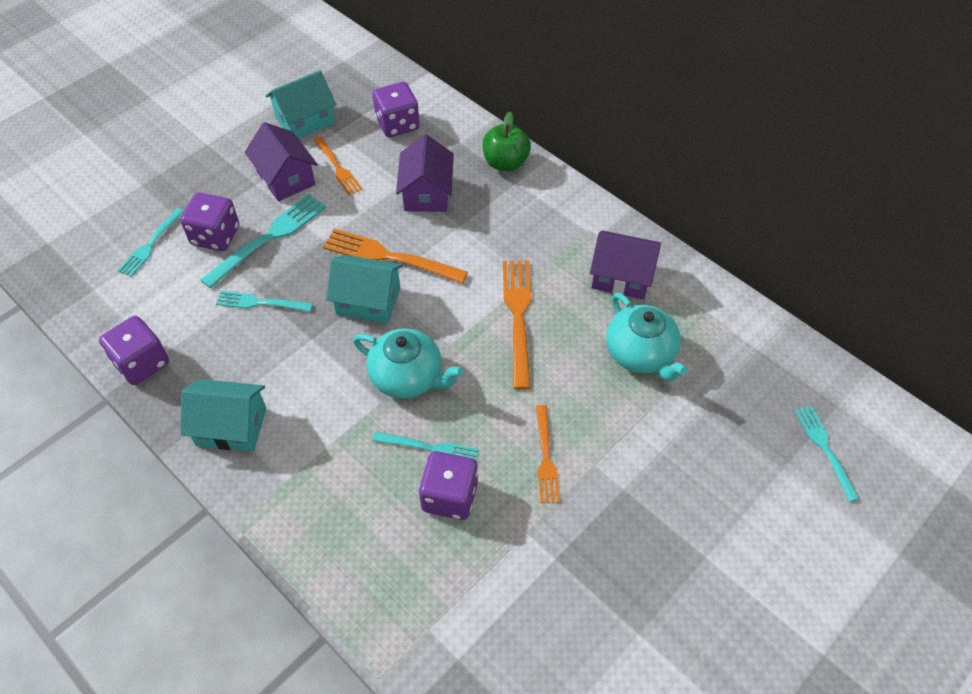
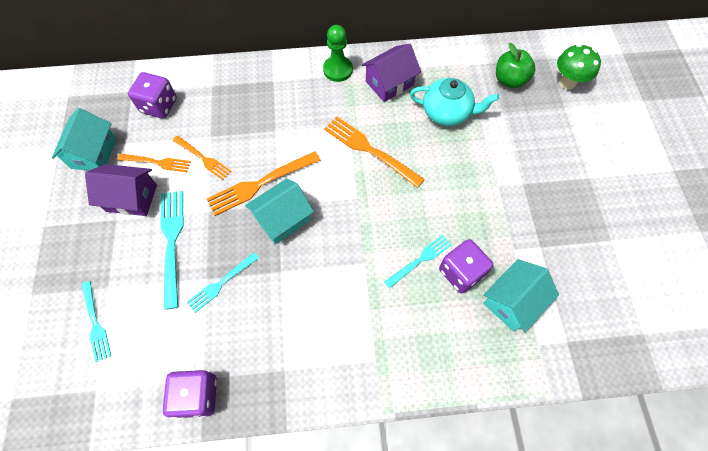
camera: 50 degrees left, 10 degrees up
purple dice [180,193,239,251] -> none
turquoise house [180,379,266,452] -> turquoise house moved to [483,259,559,333]
turquoise teapot [353,328,463,399] -> none
purple house [396,134,454,212] -> none
green apple [483,112,531,171] -> green apple moved to [496,43,535,88]
orange fork [536,405,560,503] -> orange fork moved to [173,136,231,180]
turquoise fork [795,406,860,502] -> green mushroom [557,44,601,90]
none -> green pawn [323,25,353,82]

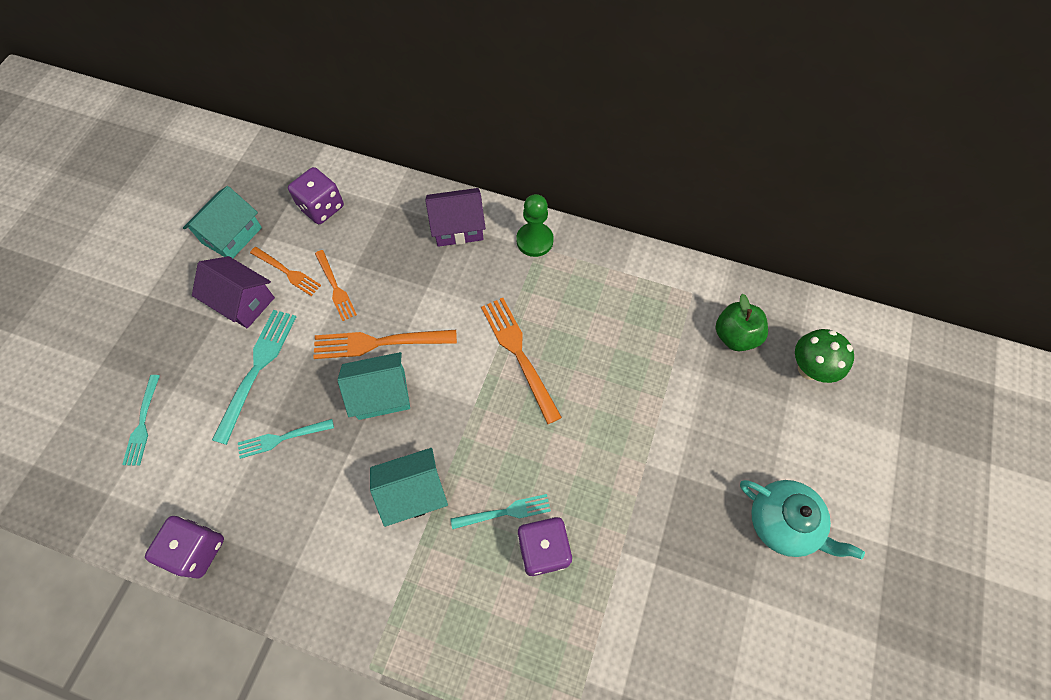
camera: 25 degrees right, 0 degrees up
purple house [362,44,421,102] -> purple house moved to [425,188,486,247]
turquoise teapot [410,78,499,126] -> turquoise teapot moved to [740,480,865,559]
turquoise house [483,259,559,333] -> turquoise house moved to [370,448,448,527]

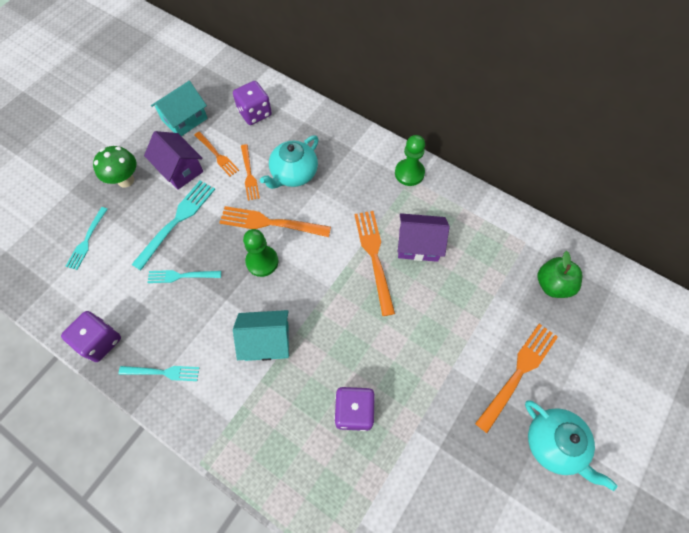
camera: 15 degrees right, 0 degrees up
turquoise house [337,352,410,420] -> green pawn [243,229,278,277]
purple house [425,188,486,247] -> purple house moved to [398,213,449,262]
turquoise fork [451,494,551,529] -> turquoise fork moved to [118,366,200,381]
green mushroom [795,329,854,383] -> green mushroom moved to [93,146,136,188]
none -> turquoise teapot [260,135,319,189]
none -> orange fork [475,324,558,433]

